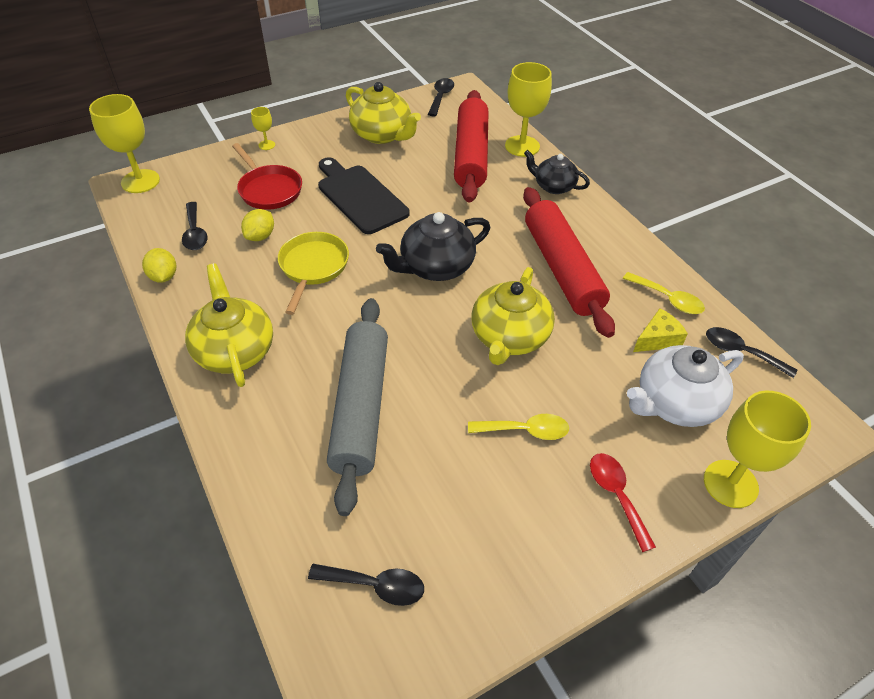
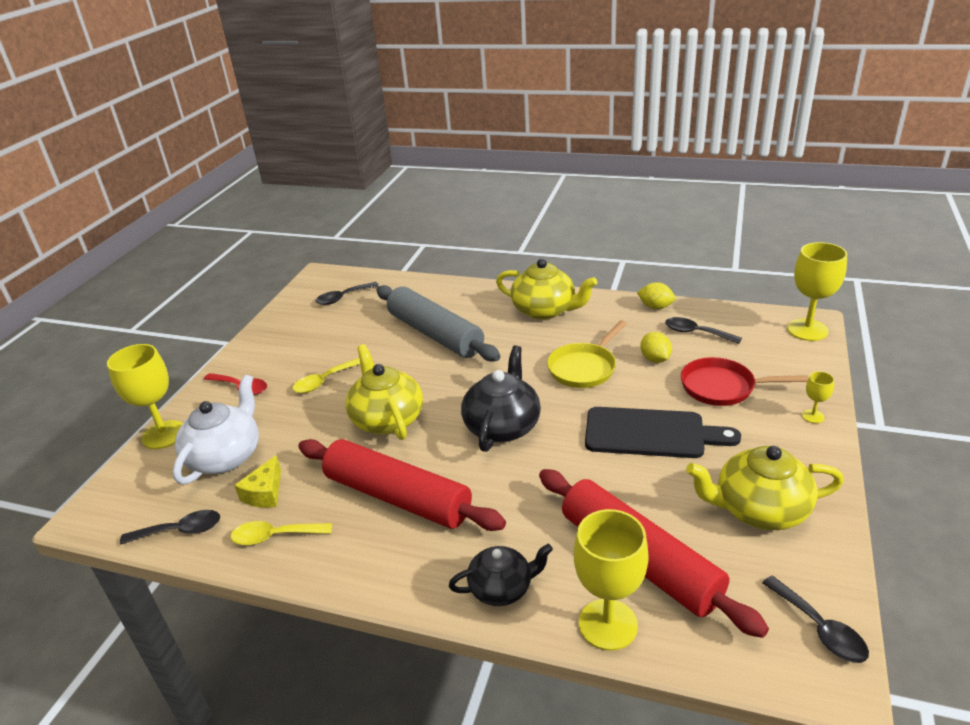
camera: 140 degrees right, 15 degrees down
yellow pan [278,232,349,315] -> yellow pan turned 75 degrees clockwise [547,320,627,388]

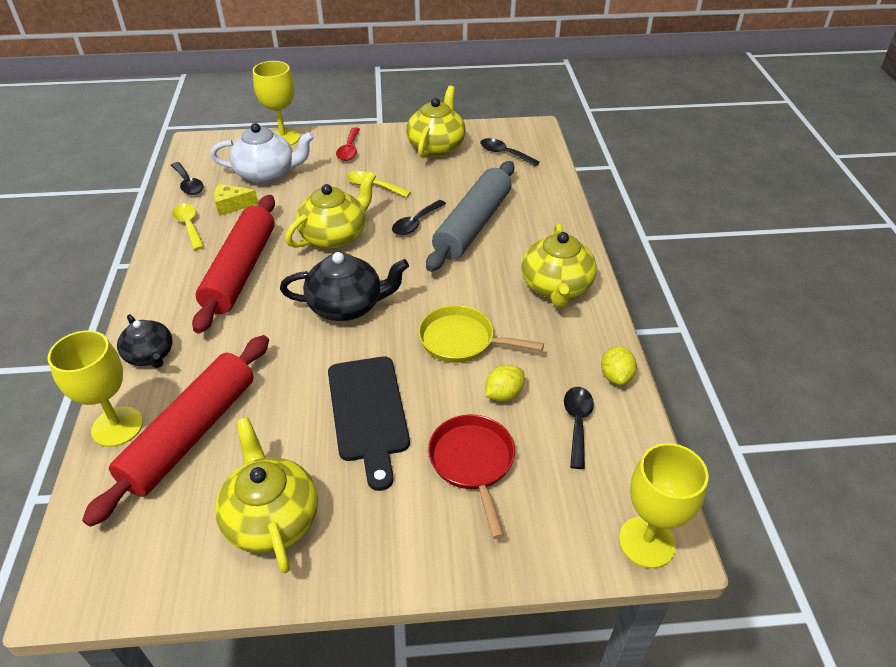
camera: 65 degrees right, 10 degrees up
black spoon [762,576,869,663] -> black spoon moved to [392,200,446,235]
yellow goblet [802,371,834,423] -> none
none -> yellow teapot [406,86,466,158]

